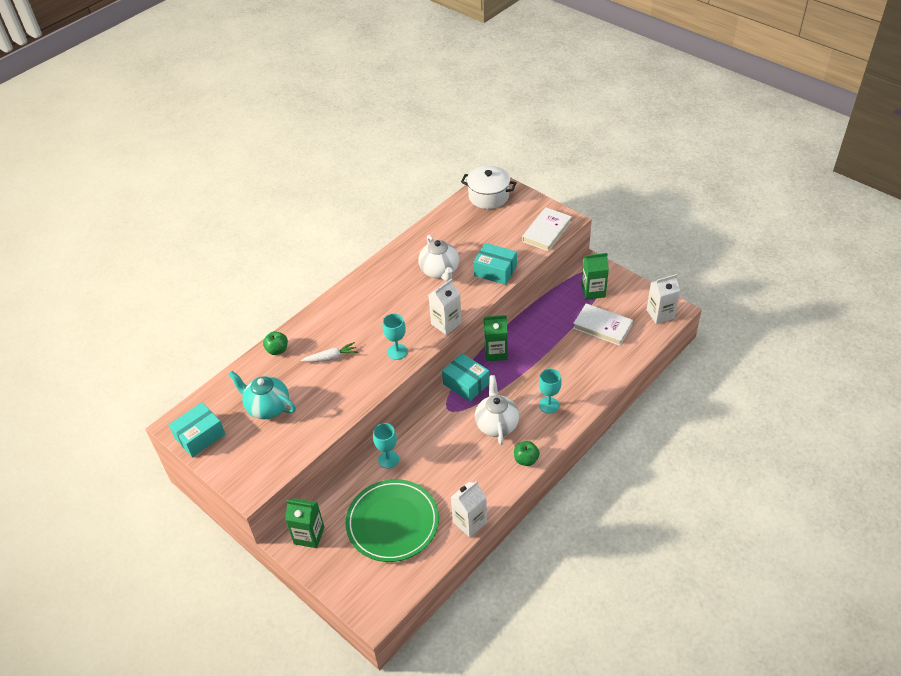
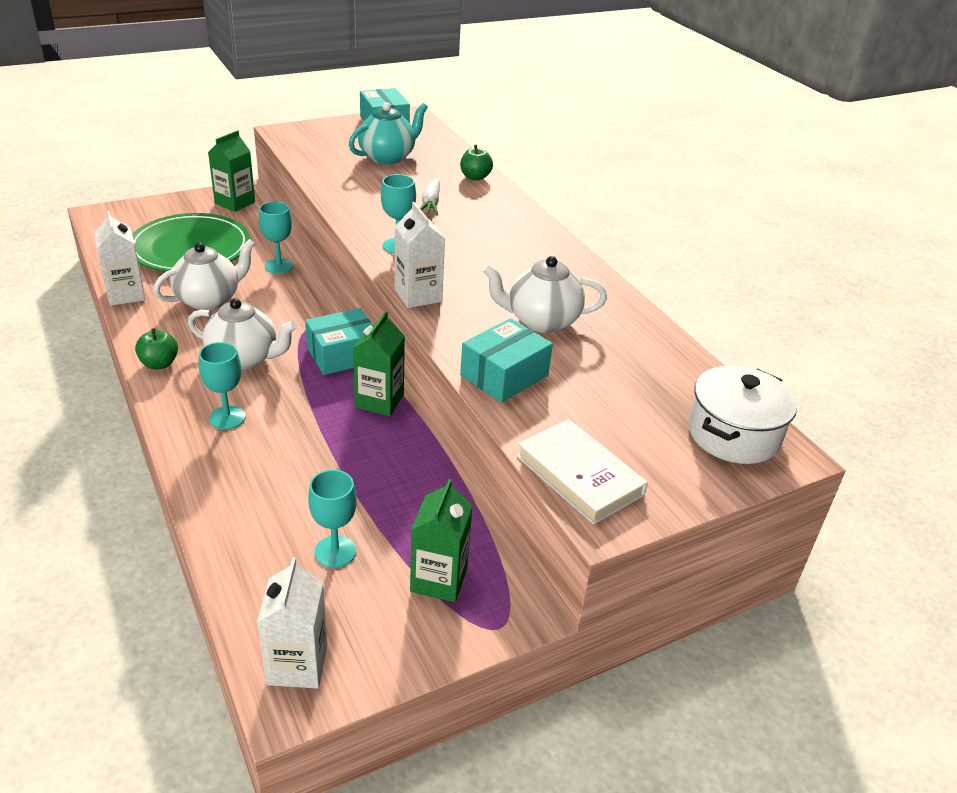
camera: 105 degrees right, 10 degrees down
white book [573,303,633,346] -> turquoise goblet [308,470,357,568]
none -> white teapot [153,239,255,310]

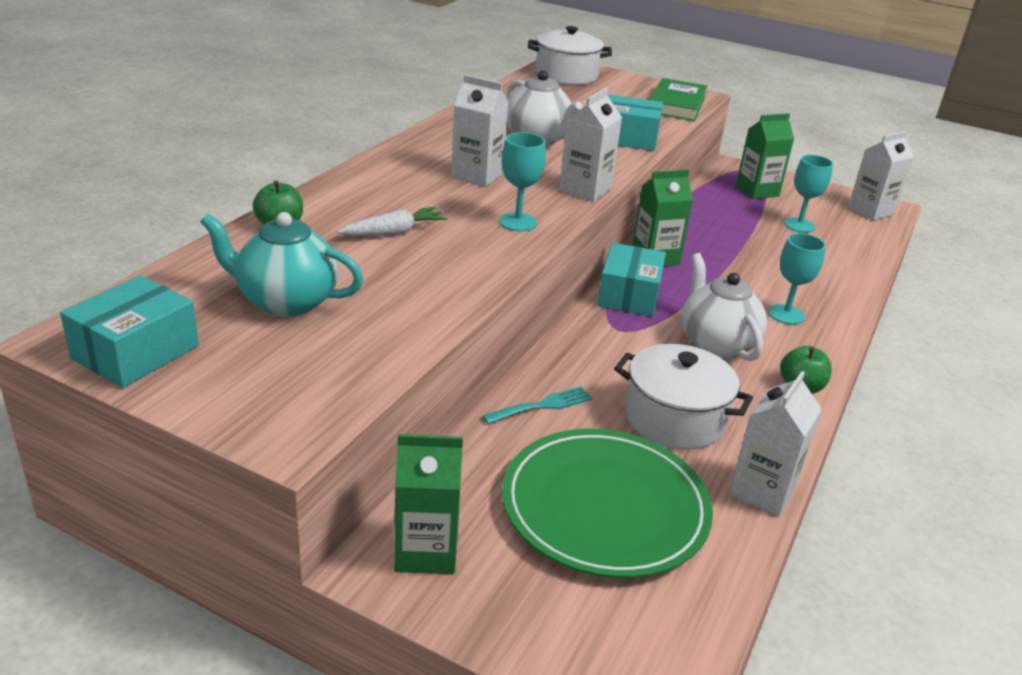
camera: 125 degrees left, 5 degrees down
white teapot [153,239,255,310] -> white pot [614,344,753,450]
turquoise goblet [259,202,294,274] -> turquoise fork [482,386,593,424]
turquoise box [305,308,373,375] -> turquoise box turned 75 degrees clockwise [597,243,666,317]
white book [516,419,648,525] -> green book [650,78,707,121]
none -> white carton [451,75,509,187]

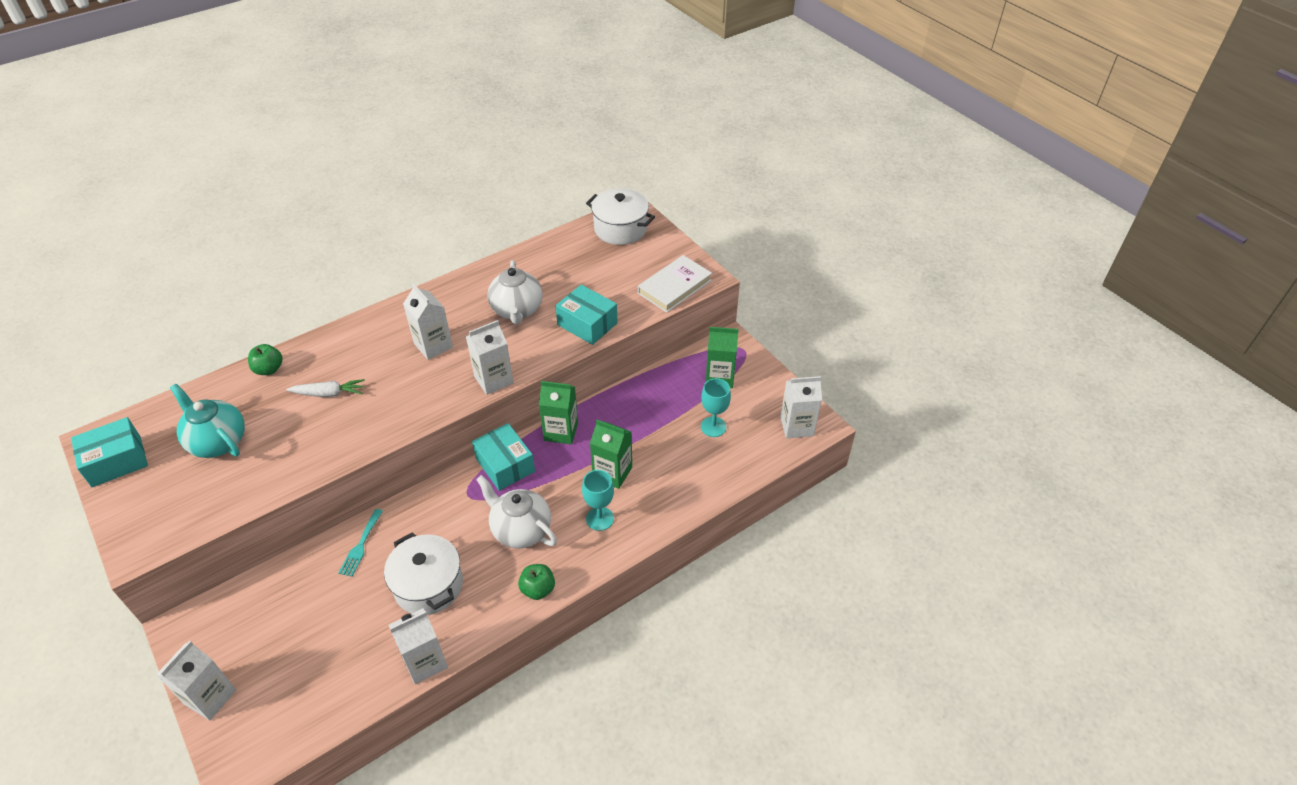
camera: 30 degrees right, 15 degrees up
green carton [394,434,463,574] -> green carton moved to [590,420,632,489]
turquoise fork [482,386,593,424] -> turquoise fork turned 105 degrees clockwise [339,509,383,577]
turquoise goblet [499,132,546,231] -> none
green plate [502,429,713,578] -> none
turquoise box [597,243,666,317] -> turquoise box turned 75 degrees counterclockwise [472,423,535,491]
green book [650,78,707,121] -> white book [638,255,712,313]
white teapot [681,253,767,361] -> white teapot turned 60 degrees counterclockwise [476,475,557,548]
none -> white carton [156,640,236,720]

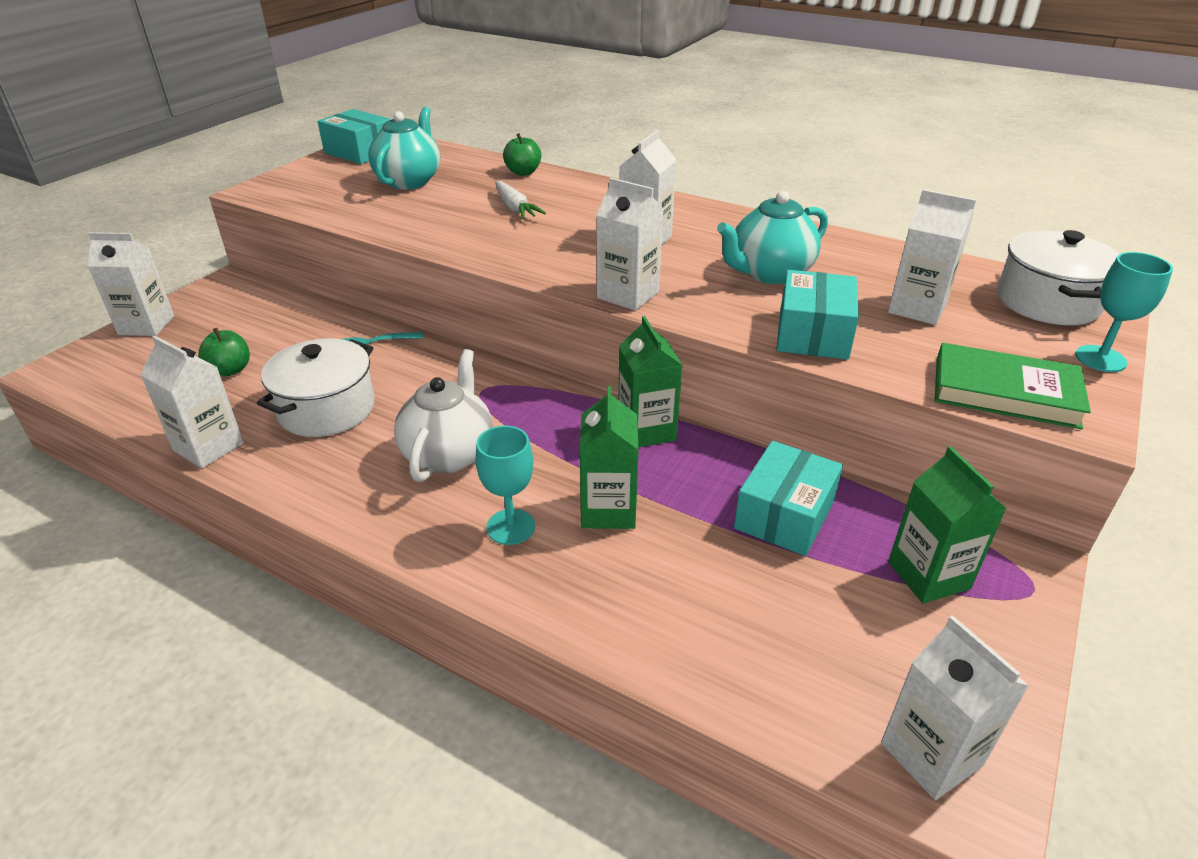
camera: 65 degrees right, 10 degrees down
turquoise box [472,423,535,491] -> turquoise box moved to [734,441,843,556]
white teapot [487,260,543,324] -> turquoise teapot [717,191,828,284]
green apple [518,564,555,600] -> green apple moved to [198,328,250,376]
white book [638,255,712,313] -> green book [935,343,1091,429]
turquoise goblet [701,378,731,437] -> turquoise goblet moved to [1075,252,1173,372]
none -> white carton [888,189,976,325]

